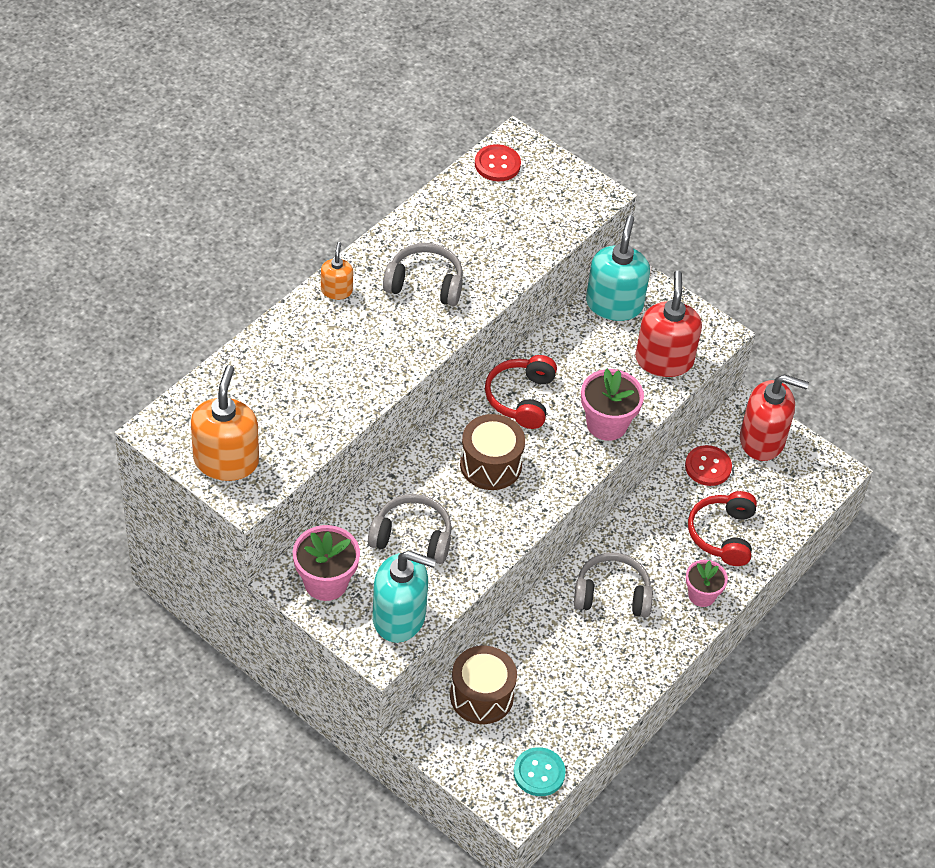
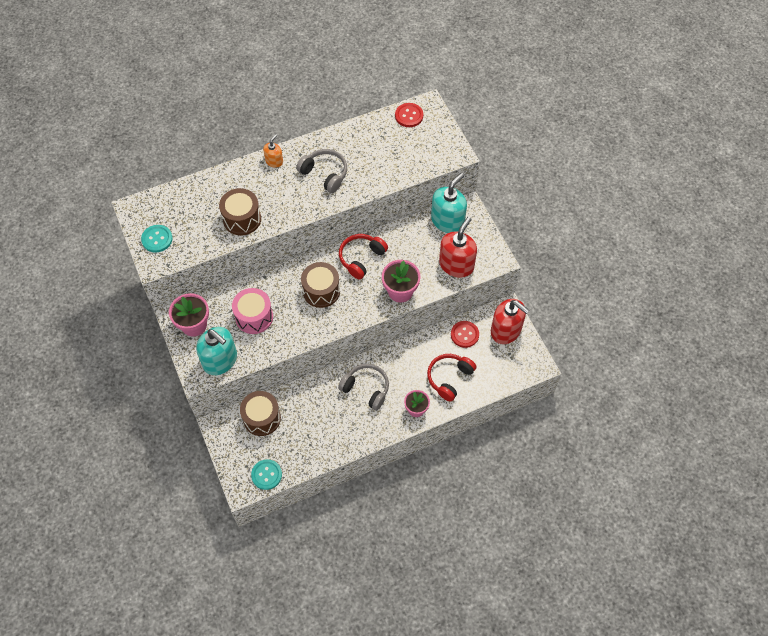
camera: 30 degrees right, 10 degrees up
orange soap dispenser [191,365,259,481] -> turquoise button [141,225,173,252]
grey headphones [368,494,452,564] -> pink drum [232,288,273,334]
none -> brown drum [219,188,261,236]

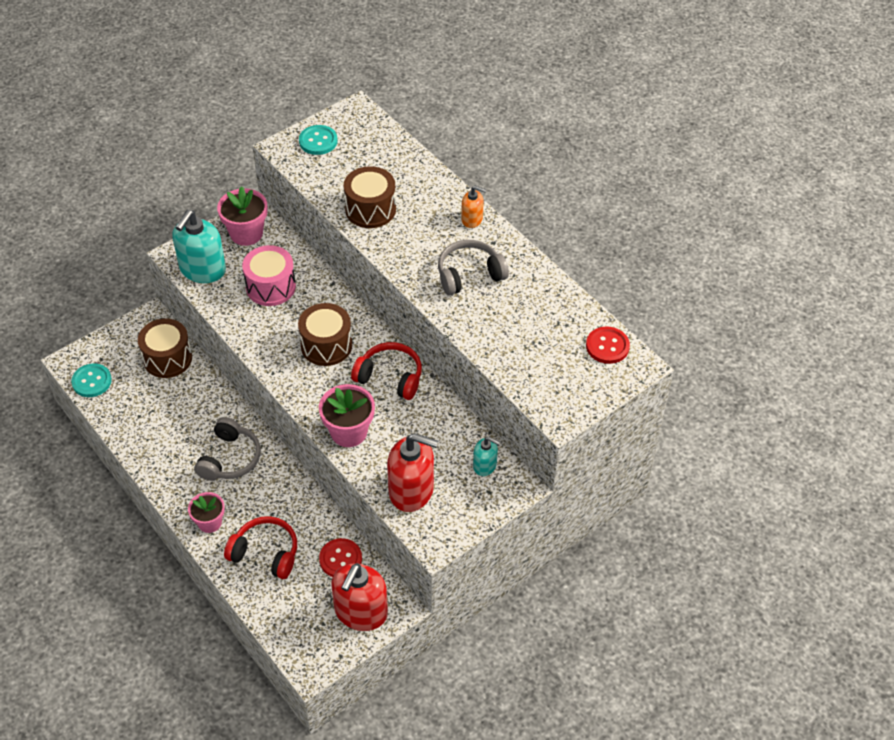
camera: 75 degrees right, 10 degrees down
grey headphones [296,149,347,193] -> grey headphones turned 135 degrees counterclockwise [438,240,509,295]
turquoise soap dispenser [431,173,467,233] -> turquoise soap dispenser [473,437,500,476], size x0.52

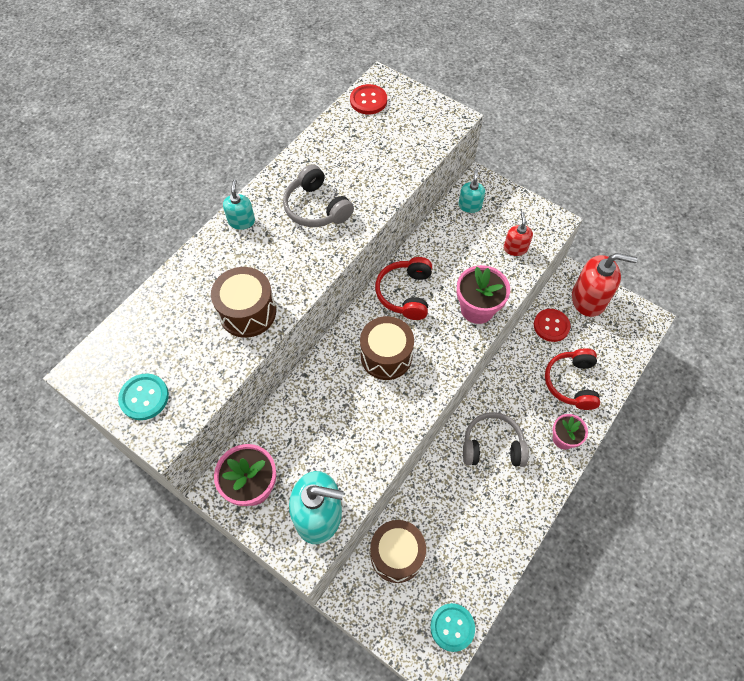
camera: 105 degrees left, 10 degrees up
pink drum [242,245,296,306] -> none
red soap dispenser [387,433,438,512] -> red soap dispenser [504,212,533,256], size x0.52
orange soap dispenser [461,186,486,228] -> turquoise soap dispenser [223,179,255,230]

